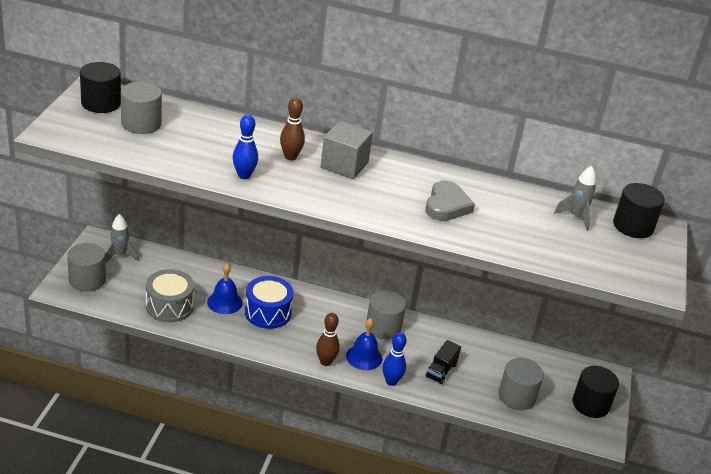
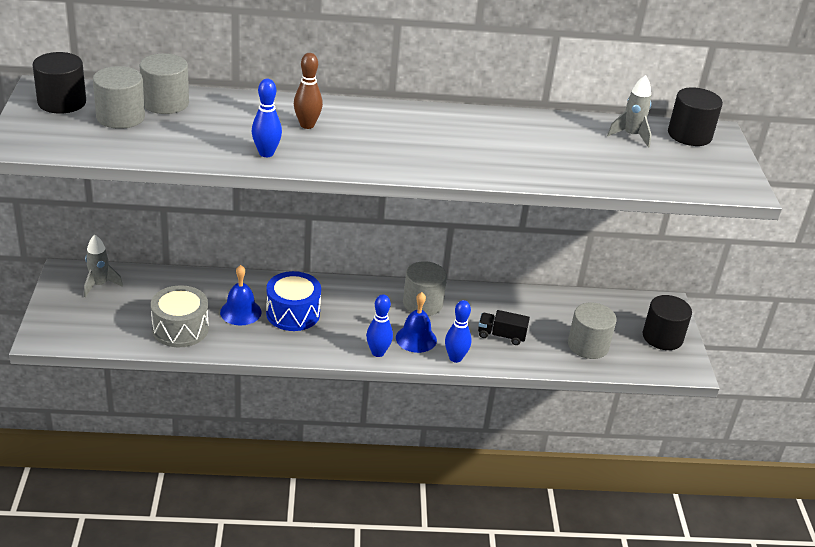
camera: 15 degrees left, 0 degrees up
grey cylinder [67,243,106,291] -> grey cylinder moved to [140,53,189,114]
brown bowling pin [316,313,340,366] -> blue bowling pin [366,294,393,357]
grey cube [320,121,373,179] -> none
grey heart [425,180,475,221] -> none
black truck [425,340,461,384] -> black truck turned 90 degrees clockwise [478,310,530,345]

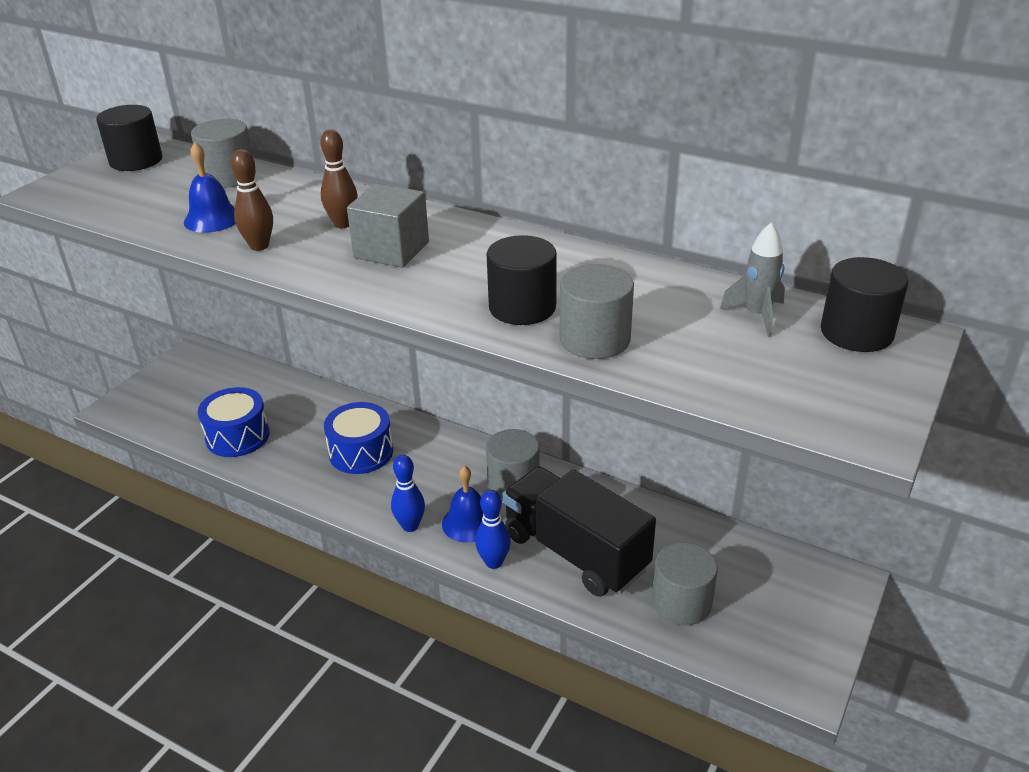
camera: 35 degrees right, 0 degrees up
grey rocket [84,235,123,297] -> none
grey cylinder [93,66,145,129] -> grey cylinder moved to [560,264,634,359]
grey drum [151,285,209,347] -> blue drum [198,387,270,457]
blue bell [220,265,262,326] -> blue bell moved to [184,142,236,233]
blue bowling pin [251,79,282,157] -> brown bowling pin [231,149,273,251]
black truck [478,310,530,345] -> black truck [503,467,656,597], size x2.31
black cylinder [643,295,692,350] -> black cylinder moved to [486,235,557,325]
none -> grey cube [347,183,429,268]

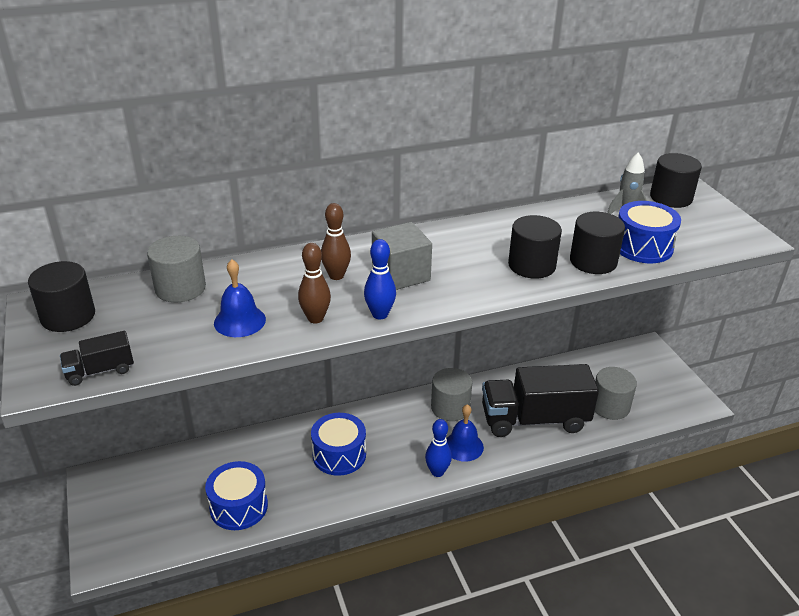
camera: 50 degrees left, 0 degrees up
blue bowling pin [475,490,511,569] -> blue bowling pin moved to [364,239,396,319]
grey cylinder [560,264,634,359] -> black cylinder [570,212,625,274]
none -> black truck [60,331,134,386]
none -> blue drum [618,201,681,263]

